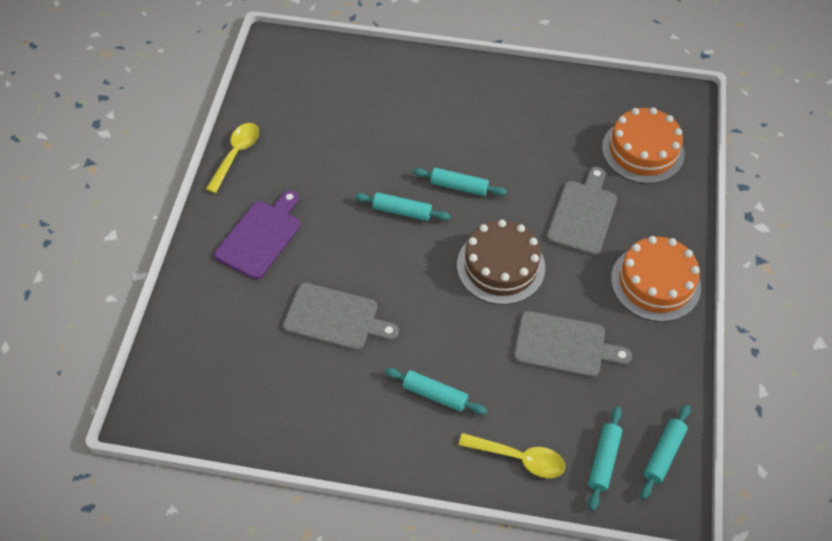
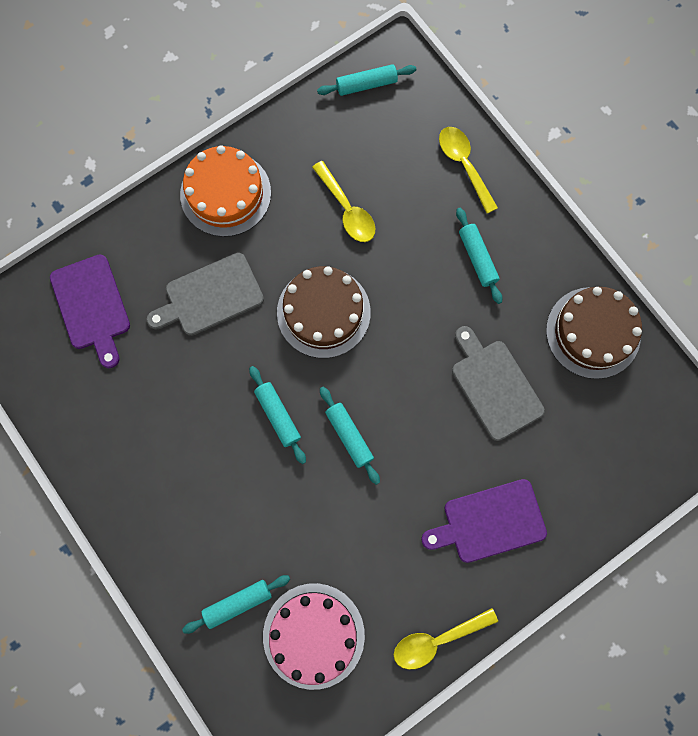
camera: 135 degrees left, 20 degrees up
grey cutting board [514,311,632,378] -> yellow spoon [312,161,375,242]
turquoise rolling pin [588,406,622,511] -> turquoise rolling pin moved to [182,575,290,634]
orange cake [602,107,684,184] -> purple cutting board [50,255,130,368]
none -> pink cake [263,583,365,690]
none -> brown cake [546,287,642,379]

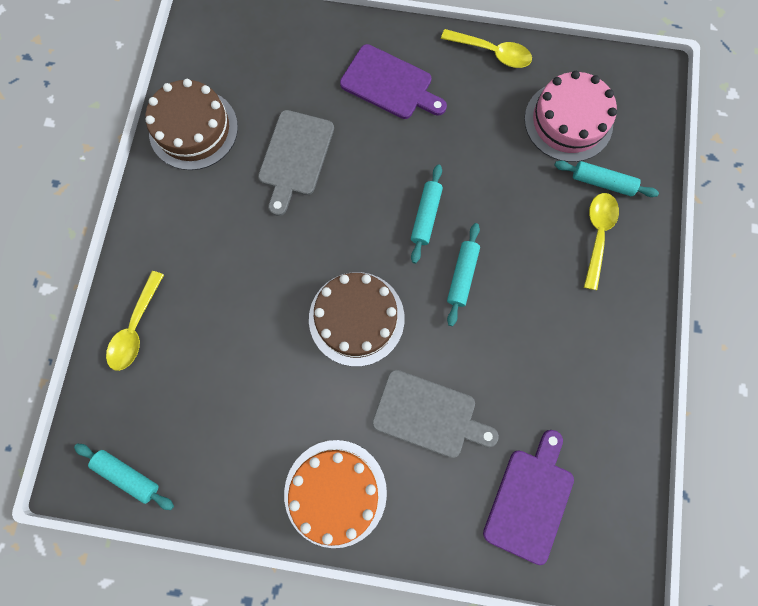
camera: 135 degrees left, 0 degrees up
yellow spoon [312,161,375,242] -> yellow spoon moved to [584,193,619,290]
turquoise rolling pin [456,208,503,304] -> none

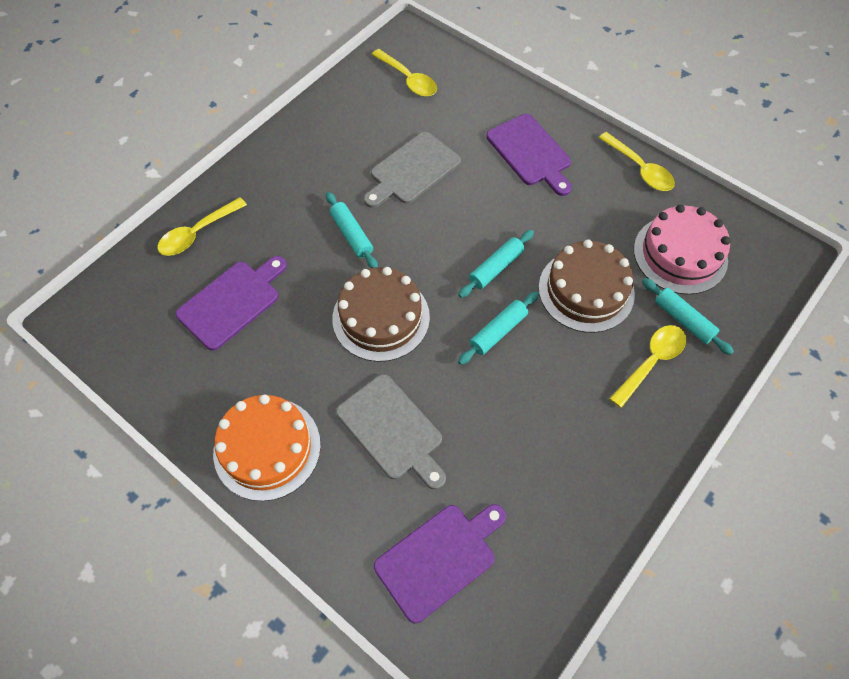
camera: 30 degrees right, 15 degrees down
turquoise rolling pin [74,444,174,510] -> turquoise rolling pin moved to [326,192,378,268]
brown cake [145,79,238,170] -> brown cake moved to [539,240,635,333]
none -> purple cutting board [176,256,287,350]
none -> yellow spoon [372,49,437,97]

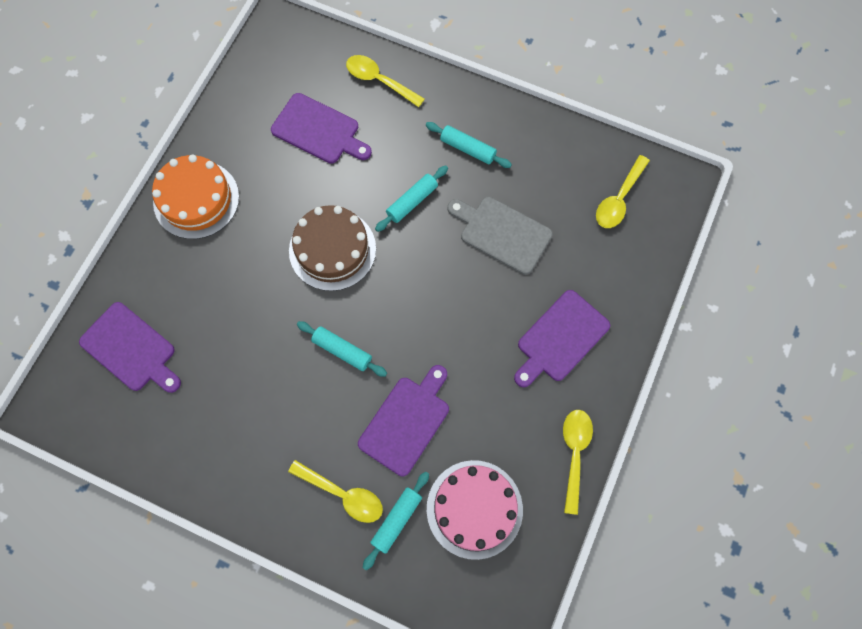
camera: 75 degrees right, 10 degrees up
grey cutting board [336,374,446,490] -> none
turquoise rolling pin [458,230,534,298] -> turquoise rolling pin moved to [426,122,512,168]
brown cake [539,240,635,333] -> purple cutting board [358,365,449,476]
yellow spoon [599,132,675,191] -> yellow spoon turned 150 degrees clockwise [563,410,593,515]

